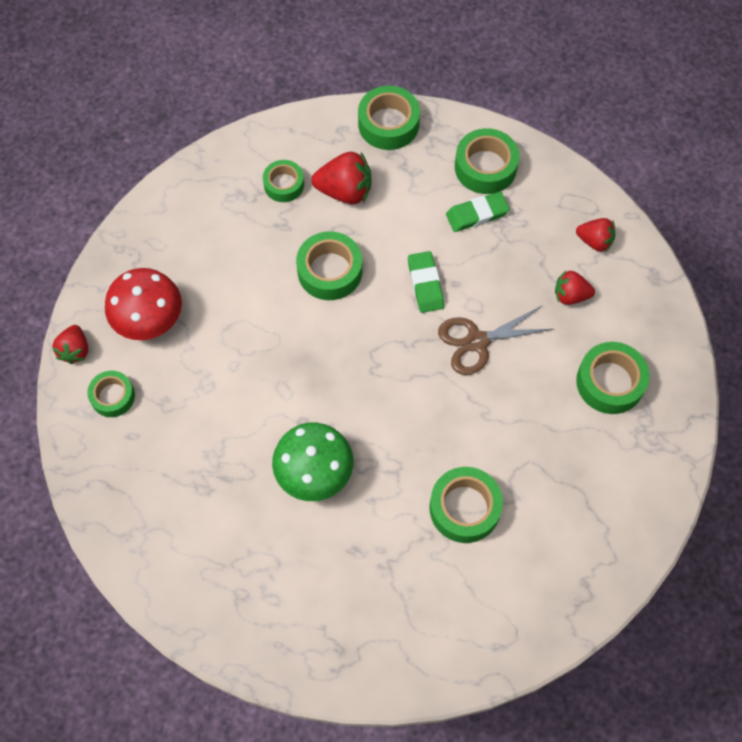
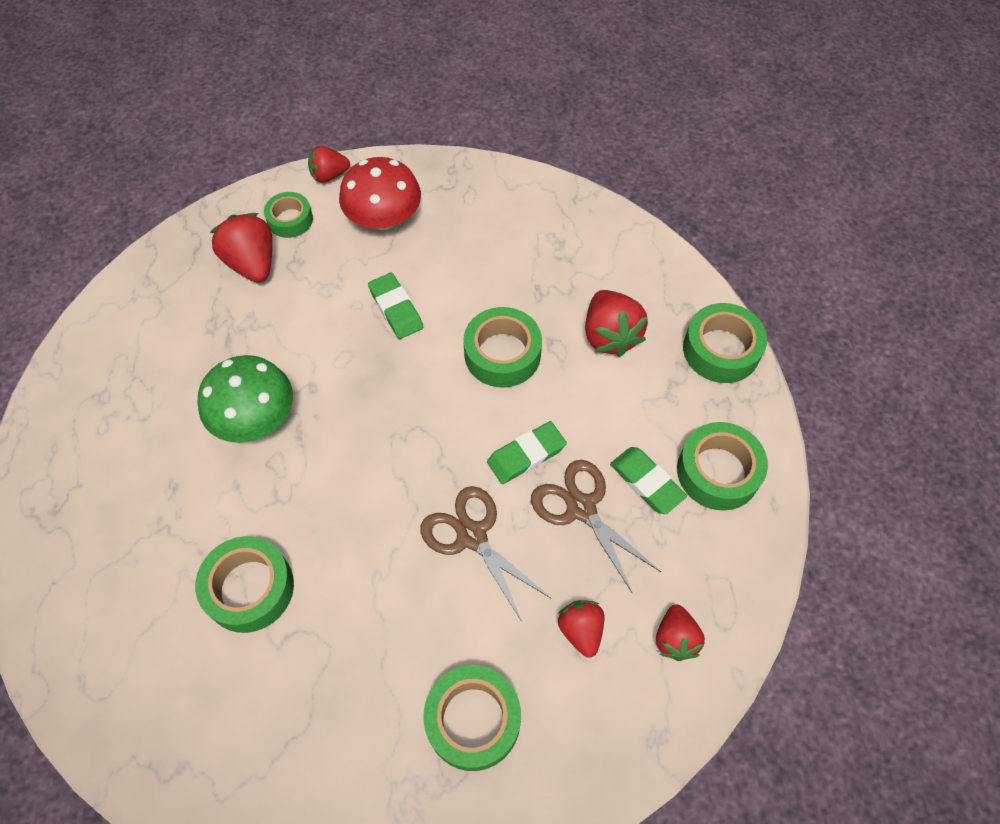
camera: 70 degrees right, 5 degrees down
green tape [263,160,304,202] -> none
none -> red strawberry [210,213,272,283]
none -> green eraser [368,273,423,339]
none -> brown scissors [531,460,661,594]

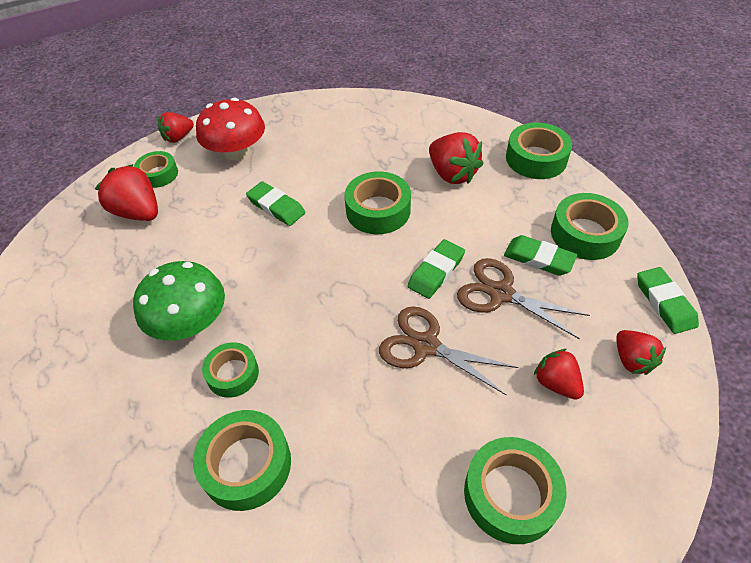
camera: 20 degrees left, 10 degrees down
none -> green tape [202,342,259,398]
none -> green eraser [637,267,699,334]

